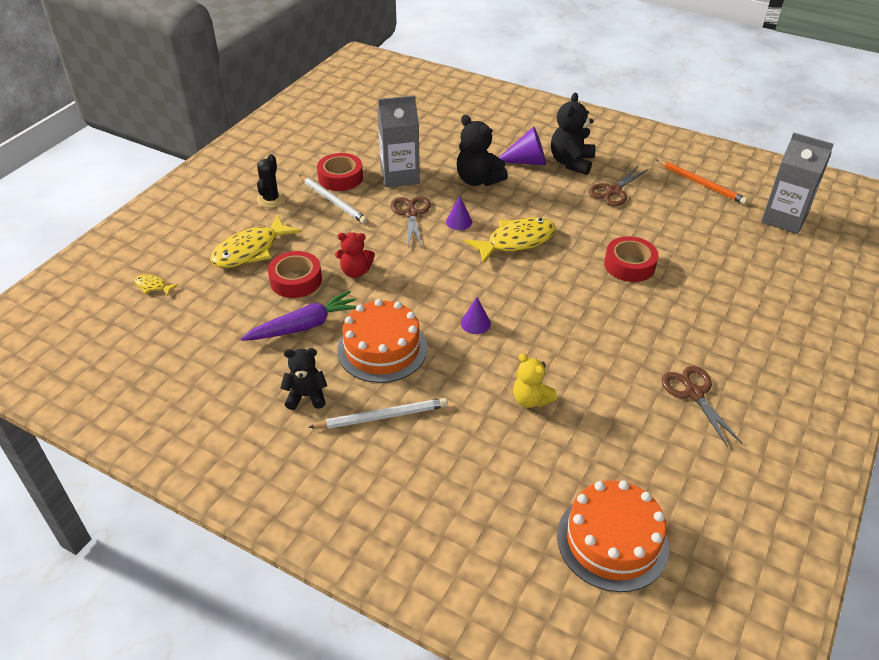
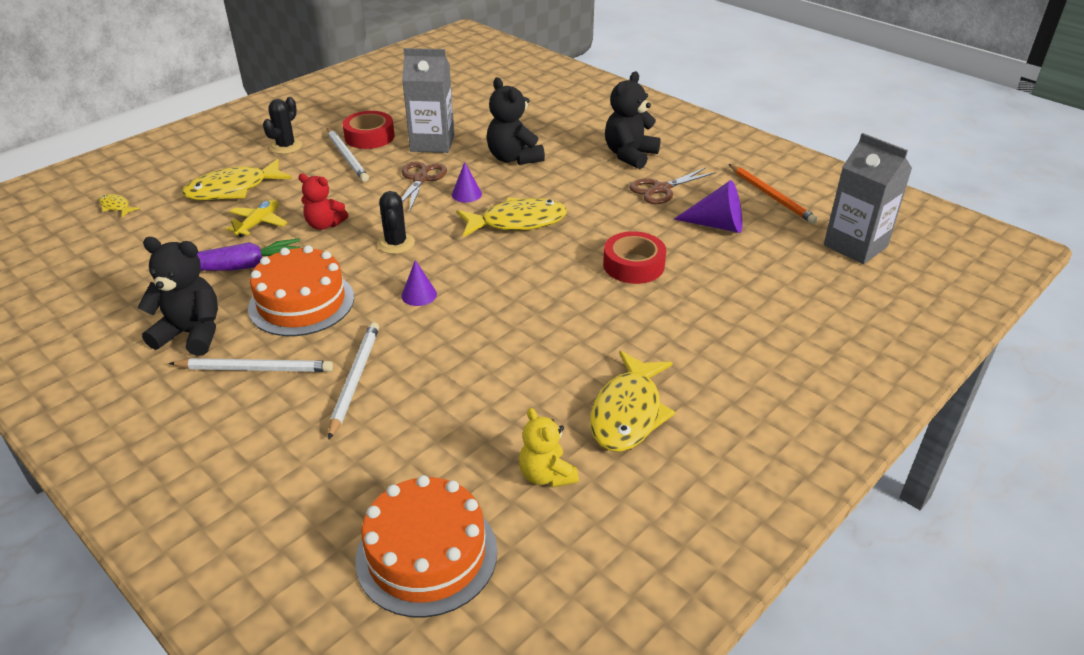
camera: 15 degrees right, 5 degrees down
red tape [268,251,322,298] -> yellow plane [226,199,288,237]
black teddy bear [280,348,327,410] -> black teddy bear [138,237,218,356], size x1.52
purple cone [499,126,546,165] -> purple cone moved to [674,180,742,233]
yellow teddy bear [513,353,557,408] -> yellow teddy bear moved to [519,408,579,488]
brown scissors [661,366,742,447] -> yellow fish [590,351,676,452]
none -> white pencil [328,322,379,440]
none -> black cactus [377,191,415,254]

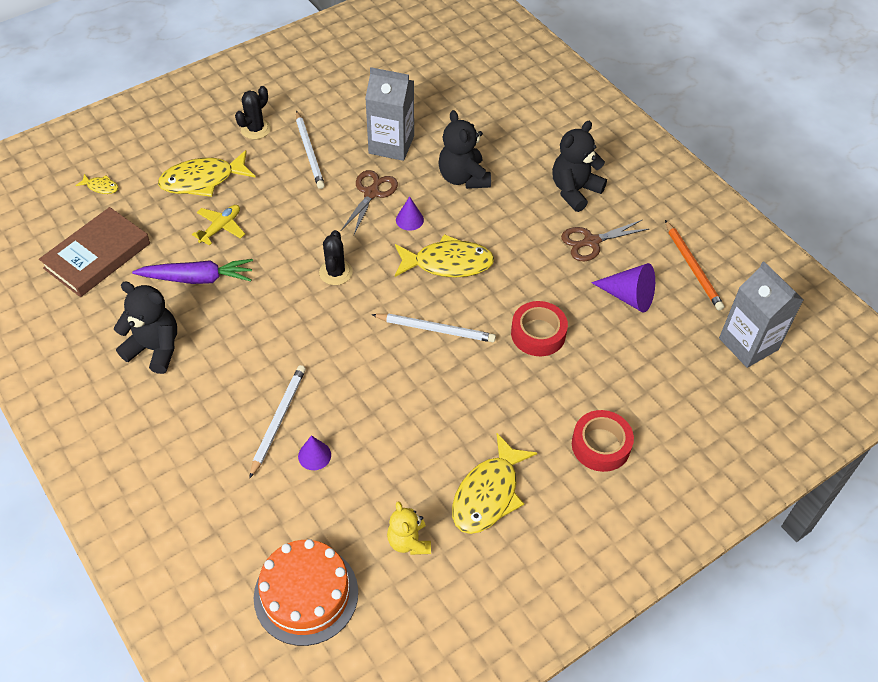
camera: 10 degrees right, 15 degrees up
yellow fish [99,194,140,217] -> yellow fish turned 150 degrees clockwise [75,174,119,194]
white pencil [169,358,333,372] -> white pencil moved to [372,313,496,342]
orange cake [248,245,354,336] -> none
red teddy bear [298,173,348,230] -> none
red tape [342,111,395,149] -> red tape moved to [572,410,634,472]
purple cone [401,260,437,306] -> purple cone moved to [298,435,331,470]
none -> brown book [39,207,150,297]

